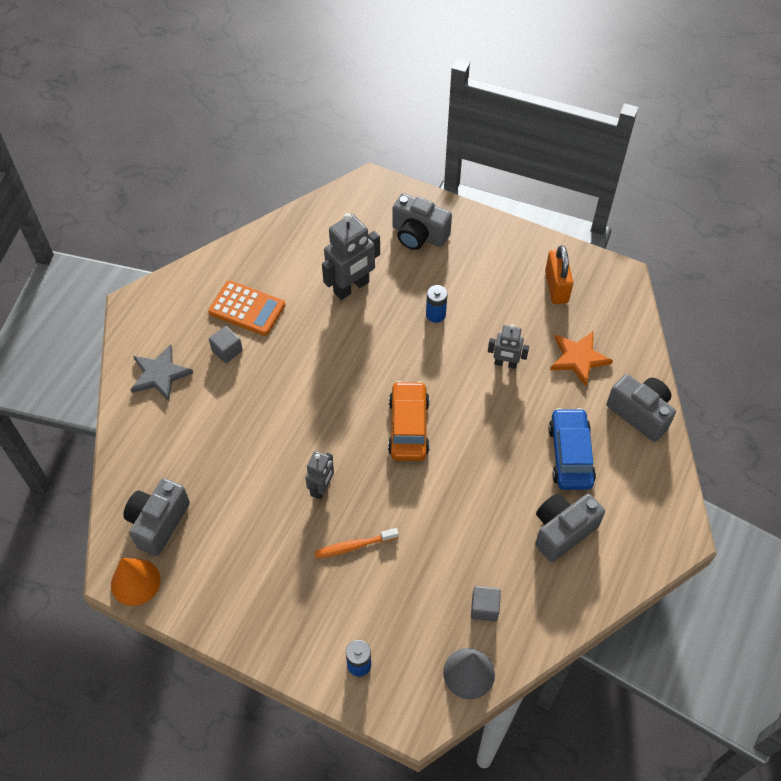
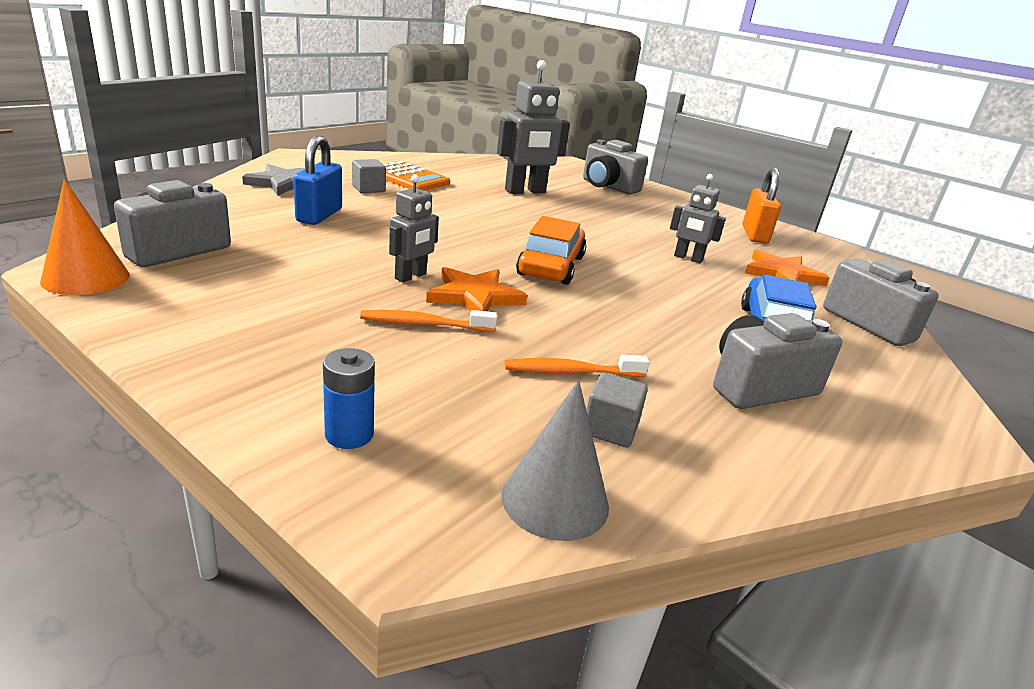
camera: 10 degrees right, 30 degrees down
blue battery [426,285,448,323] -> none
none -> blue padlock [293,136,342,225]
none -> orange star [426,267,527,312]
none -> orange toothbrush [505,355,650,377]

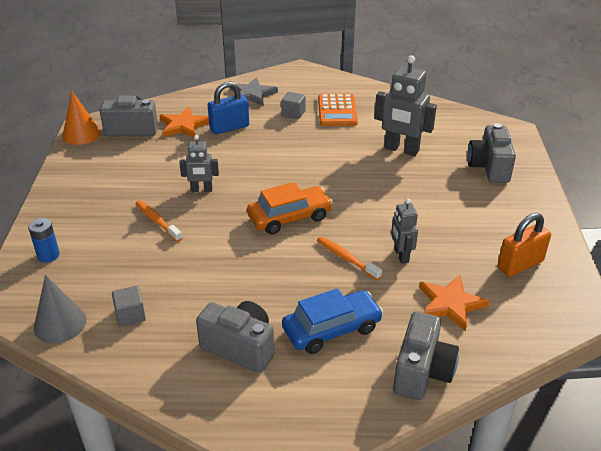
camera: 55 degrees right, 10 degrees up
orange star [426,267,527,312] -> orange star moved to [159,107,209,138]
orange toothbrush [505,355,650,377] -> orange toothbrush moved to [317,236,382,280]

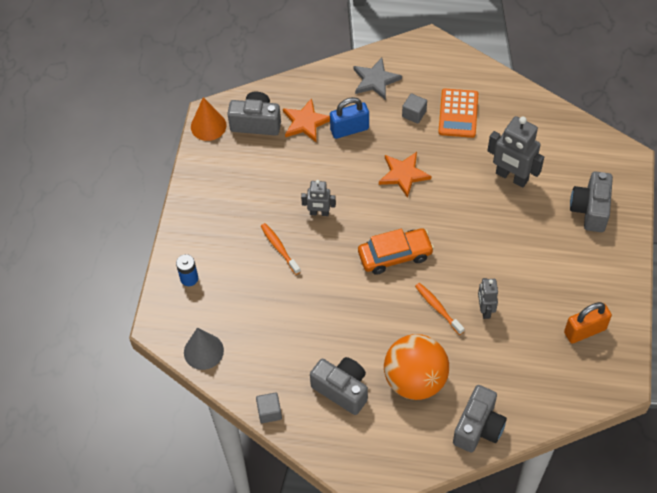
camera: 10 degrees right, 20 degrees up
grey cube [112,286,146,327] -> grey cube moved to [256,392,282,423]
blue car [282,288,383,354] -> orange ball [384,334,449,400]
orange star [419,275,490,331] -> orange star moved to [379,152,431,198]

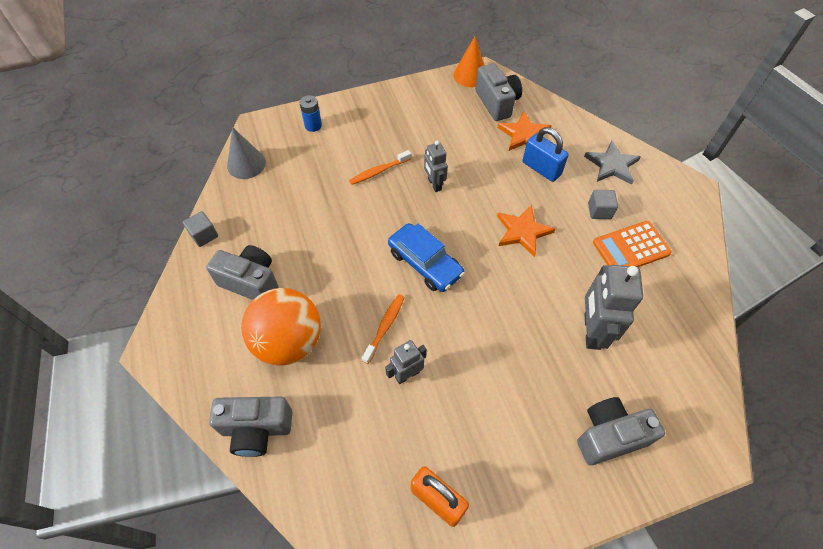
camera: 60 degrees right, 0 degrees up
orange toothbrush [261,223,301,275] -> orange toothbrush turned 150 degrees counterclockwise [349,150,411,185]
grey camera [310,357,368,415] -> grey camera turned 75 degrees counterclockwise [206,245,279,300]
orange car [358,228,434,275] -> blue car [388,223,465,292]

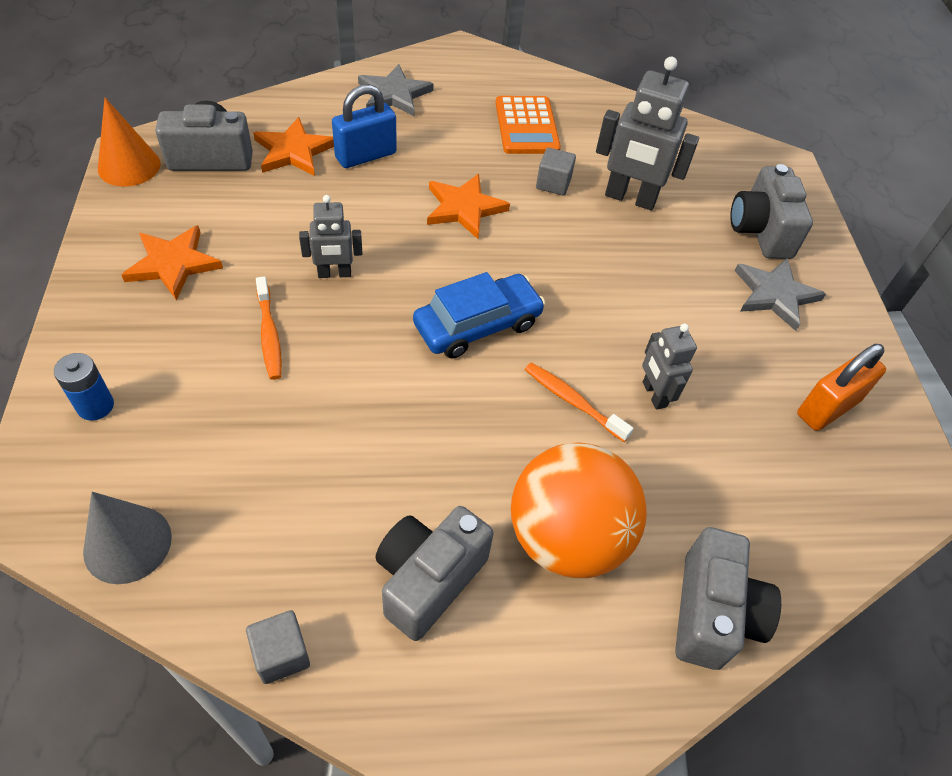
camera: 80 degrees left, 5 degrees down
grey cube [588,190,618,219] -> grey cube moved to [536,148,576,196]
none -> orange star [121,225,223,300]
none -> grey star [734,258,826,331]

